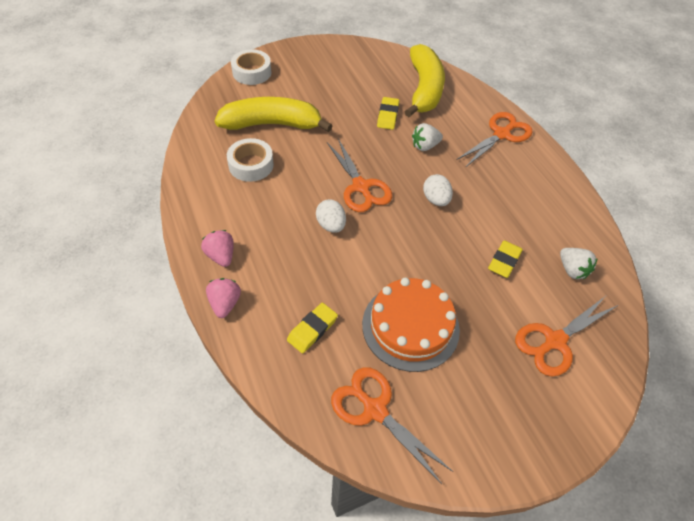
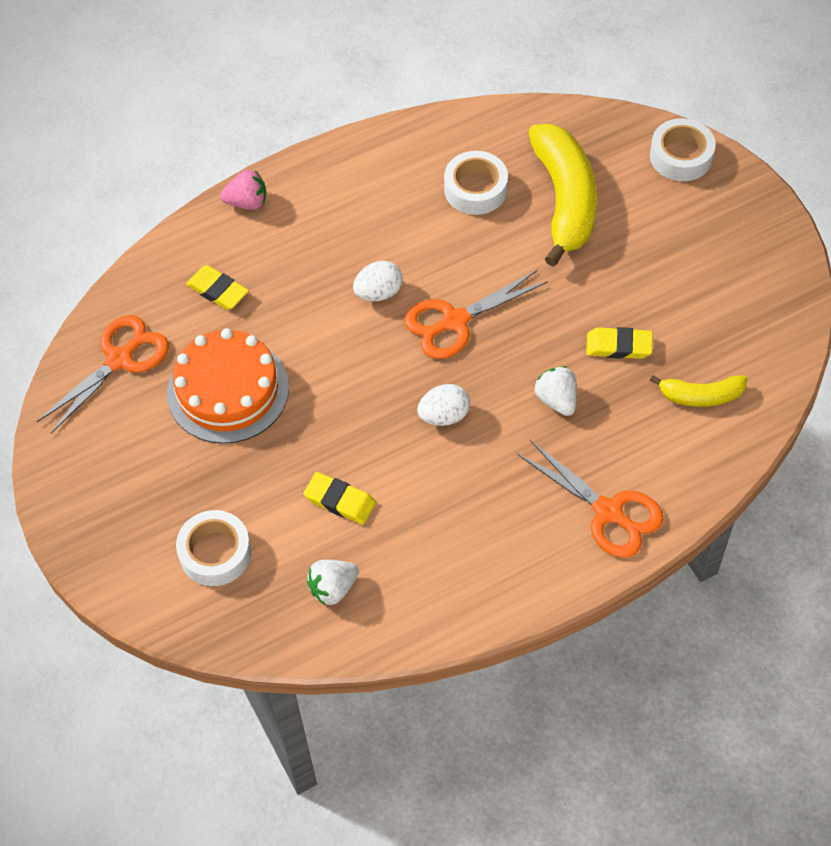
camera: 90 degrees right, 5 degrees up
pink strawberry [201,230,234,267] -> none
yellow banana [405,44,445,117] -> yellow banana [650,375,748,407], size x0.52
orange scissors [515,297,618,377] -> white tape [176,510,252,586]

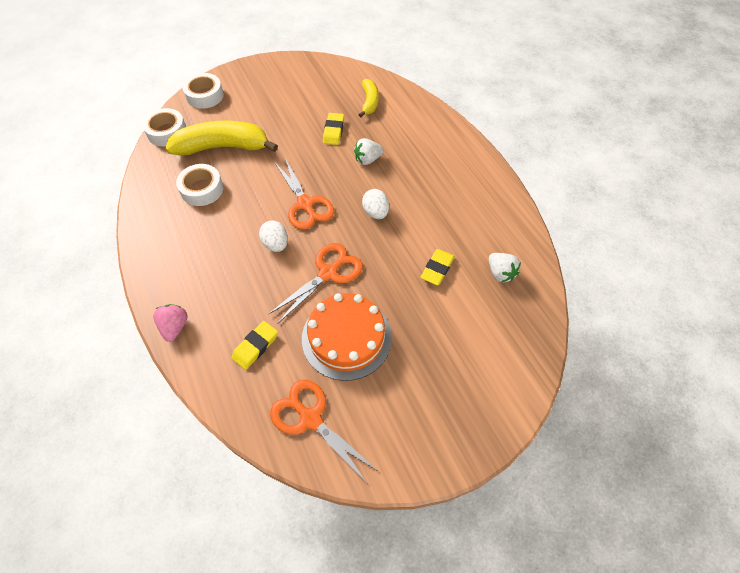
camera: 90 degrees left, 0 degrees up
white tape [176,510,252,586] -> white tape moved to [142,108,186,146]
orange scissors [517,440,664,558] -> orange scissors moved to [268,243,363,324]

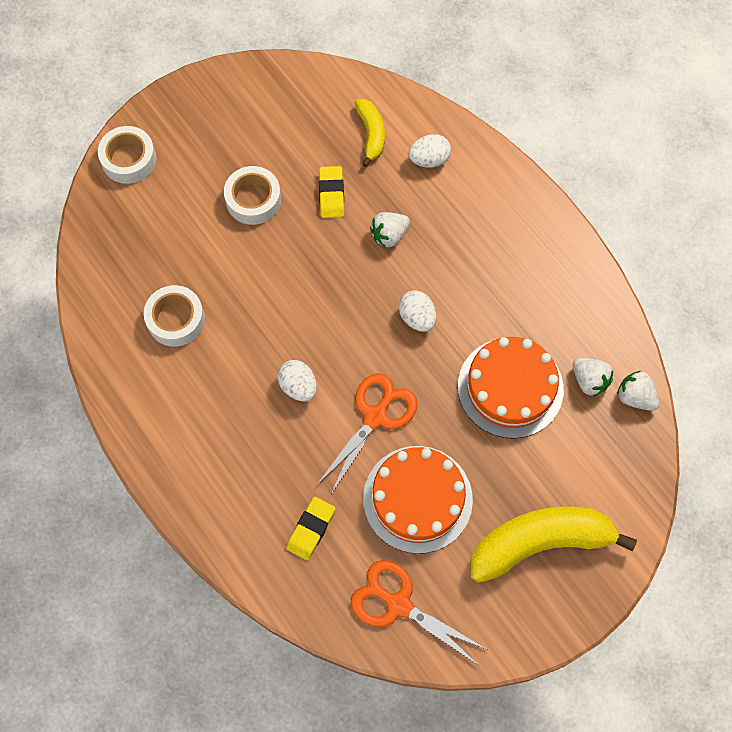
camera: 10 degrees left, 10 degrees up
white tape [142,108,186,146] -> white tape moved to [224,166,281,225]
pink strawberry [153,304,188,342] -> none
yellow banana [165,120,278,156] -> yellow banana moved to [470,506,637,583]
orange scissors [274,158,334,230] -> none
yellow eraser [420,249,455,286] -> orange cake [458,337,564,439]
none -> white egg [408,134,451,167]
none -> white strawberry [617,371,659,411]

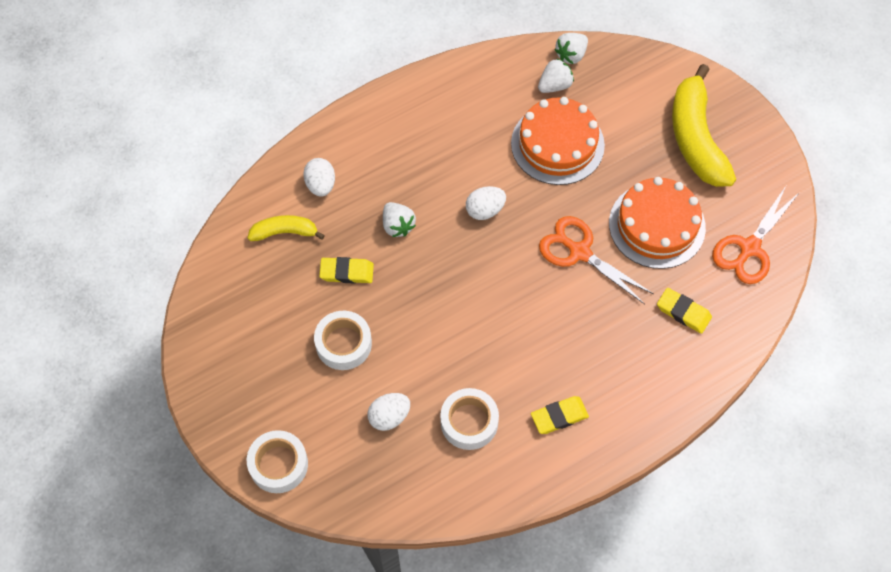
camera: 85 degrees left, 5 degrees down
white egg [277,360,317,401] -> white egg moved to [367,393,410,431]
none -> yellow eraser [531,396,589,434]

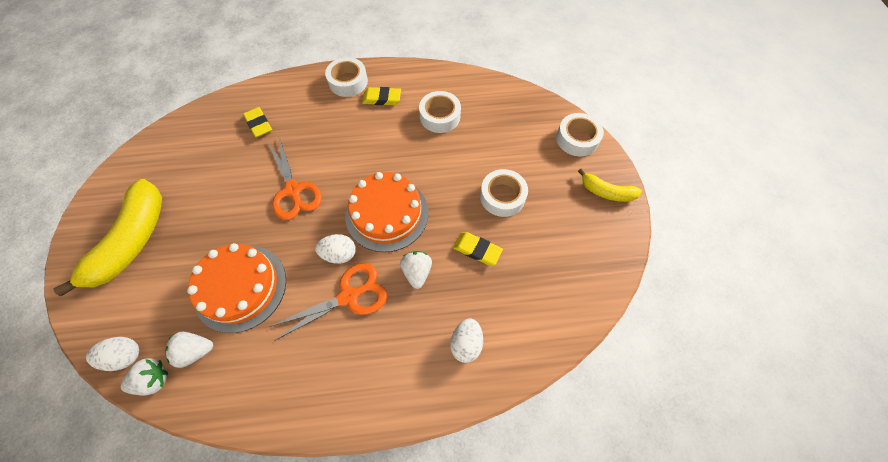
camera: 155 degrees left, 0 degrees up
yellow banana [247,215,325,241] -> yellow banana moved to [578,169,642,202]
white egg [367,393,410,431] -> white egg moved to [86,337,139,371]
orange cake [609,177,706,269] -> orange cake moved to [345,172,429,252]
orange scissors [712,186,800,284] -> orange scissors moved to [269,263,387,340]
none -> white tape [325,57,368,97]

